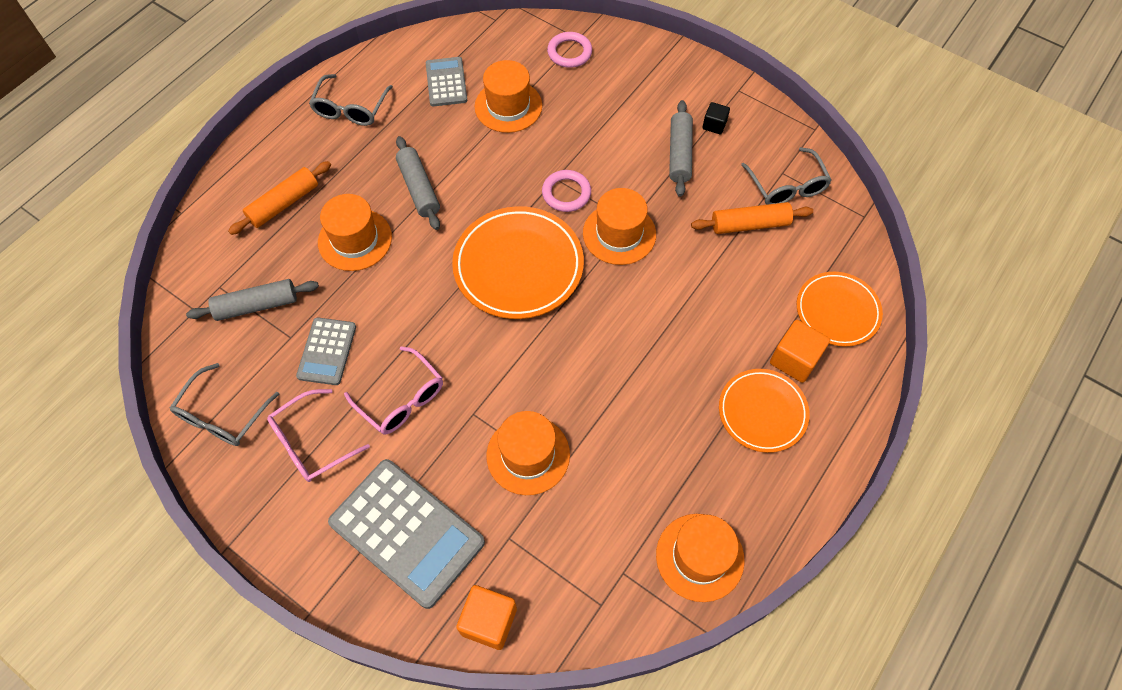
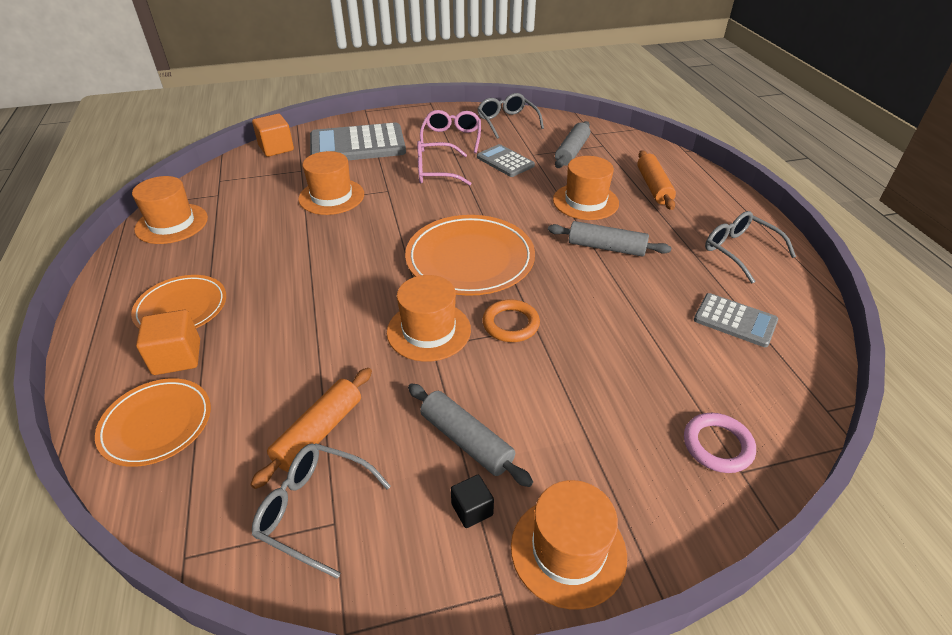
camera: 130 degrees right, 20 degrees down
orange hat [475,60,542,133] -> orange hat moved to [511,480,627,610]
pink ring [542,170,591,212] -> orange ring [482,299,540,342]

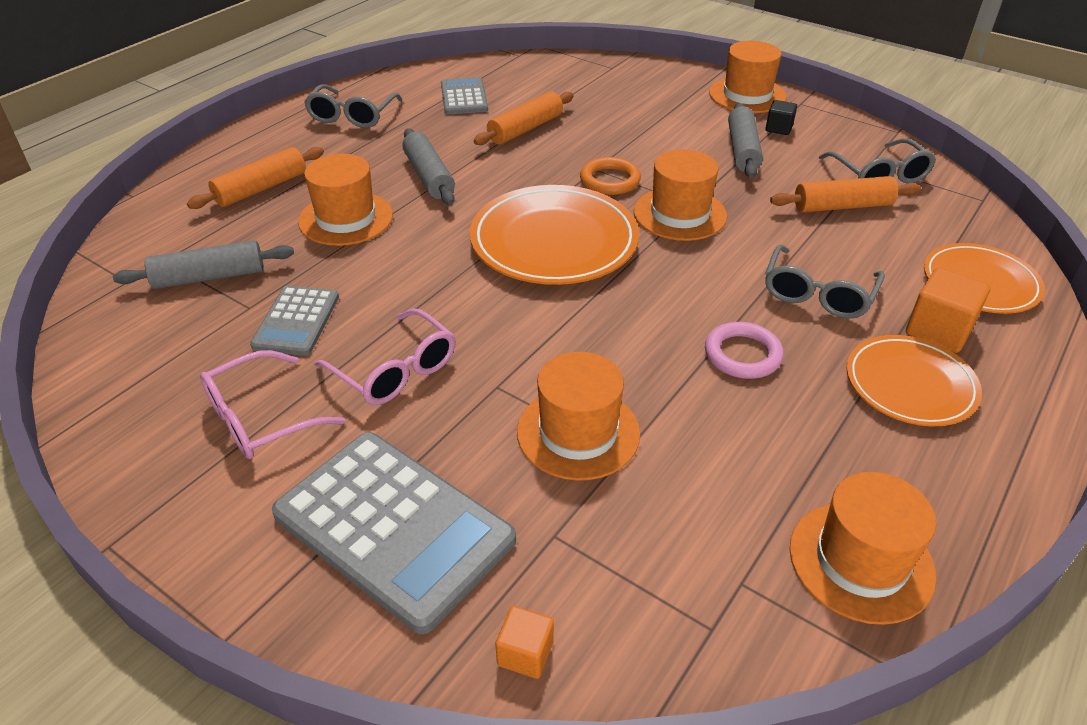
camera: 130 degrees left, 0 degrees up
orange cube [252,114,294,157] -> orange cube [495,606,554,679], size x0.60
grey glasses [477,93,544,139] -> grey glasses moved to [765,244,885,318]
pink ring [684,413,756,473] -> pink ring moved to [705,322,784,379]
none -> orange rolling pin [474,92,574,145]

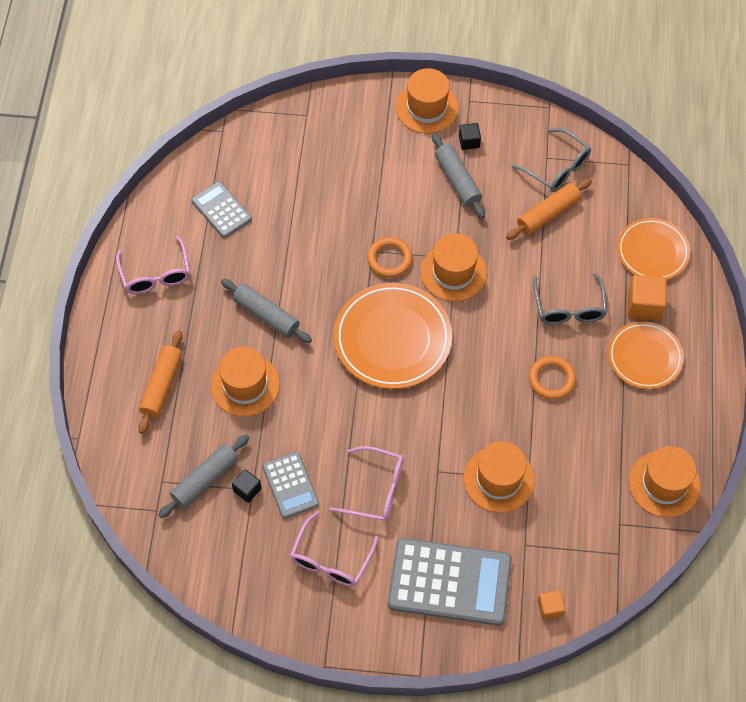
camera: 30 degrees left, 20 degrees up
grey glasses [304,84,402,128] -> pink glasses [116,236,190,294]
orange rolling pin [474,92,574,145] -> none
pink ring [705,322,784,379] -> orange ring [529,356,576,400]
none -> black cube [232,469,262,503]

